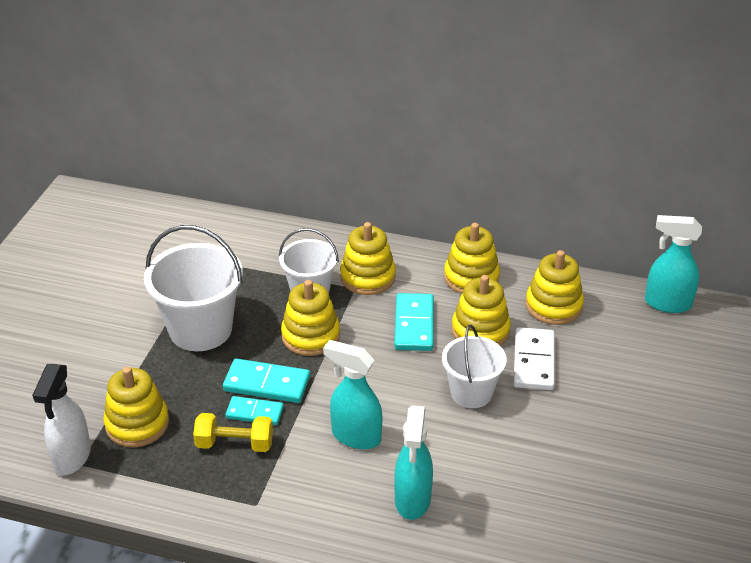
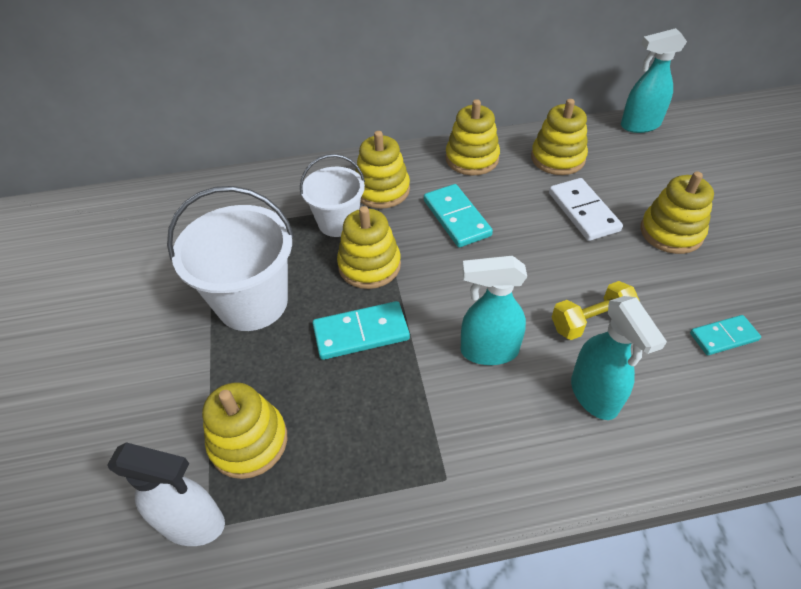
camera: 25 degrees left, 10 degrees up
white spray bottle [32,364,91,475] -> white spray bottle turned 60 degrees counterclockwise [107,442,225,546]
yellow dumbbell [193,413,273,452] -> yellow dumbbell moved to [552,281,640,340]
turquoise domino [225,396,284,425] -> turquoise domino moved to [690,315,761,355]
white bucket [442,325,507,408] -> none
yellow stacking toy [452,275,511,346] -> yellow stacking toy moved to [640,171,714,254]

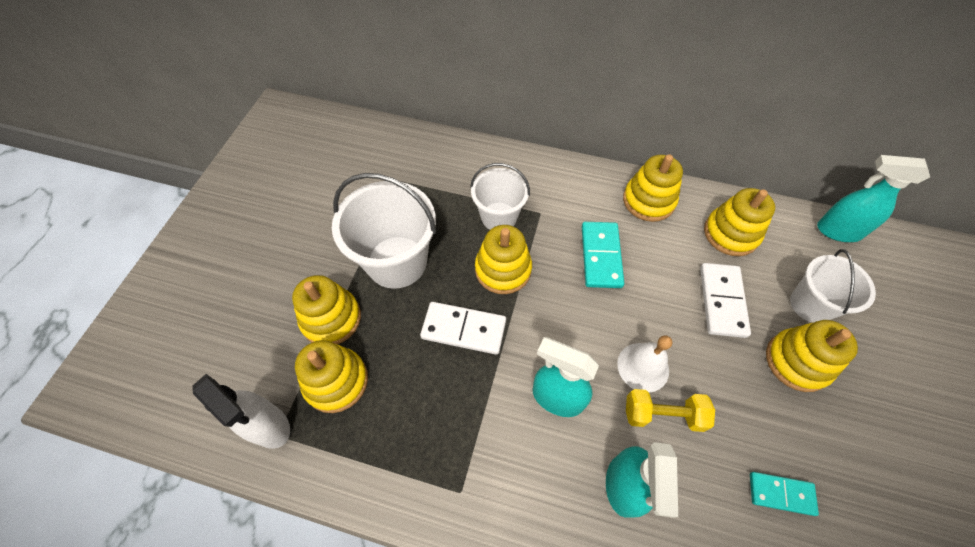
camera: 25 degrees right, 10 degrees up
turquoise domino [312,301,410,360] -> white domino [420,302,506,355]
yellow stacking toy [355,131,410,209] -> yellow stacking toy moved to [292,275,361,344]
none -> white bell [617,335,672,393]
none -> white bucket [790,249,876,323]

